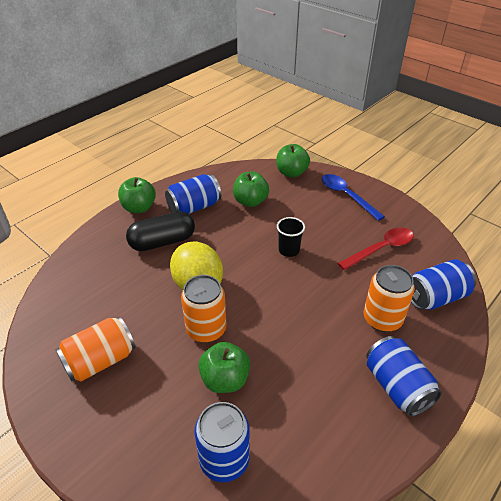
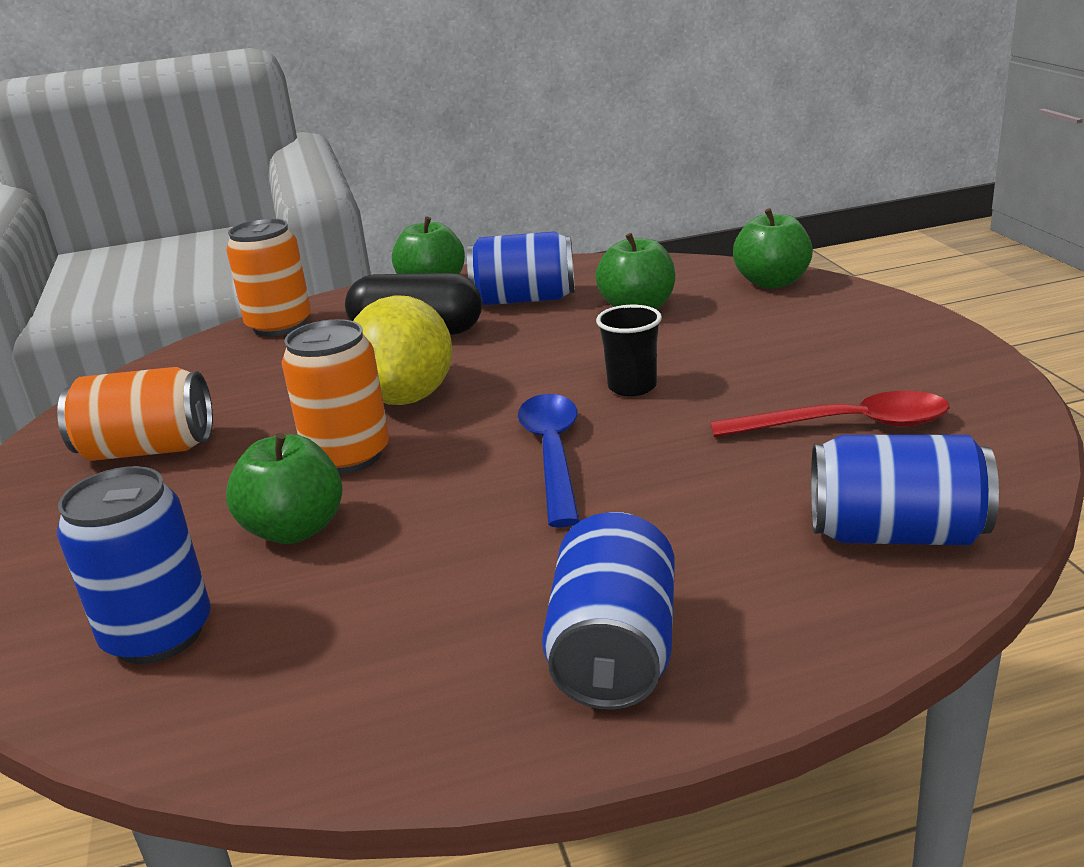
camera: 35 degrees right, 15 degrees down
blue spoon [322,174,385,221] -> blue spoon moved to [518,394,580,527]
orange can [364,265,415,332] -> orange can moved to [226,218,311,337]

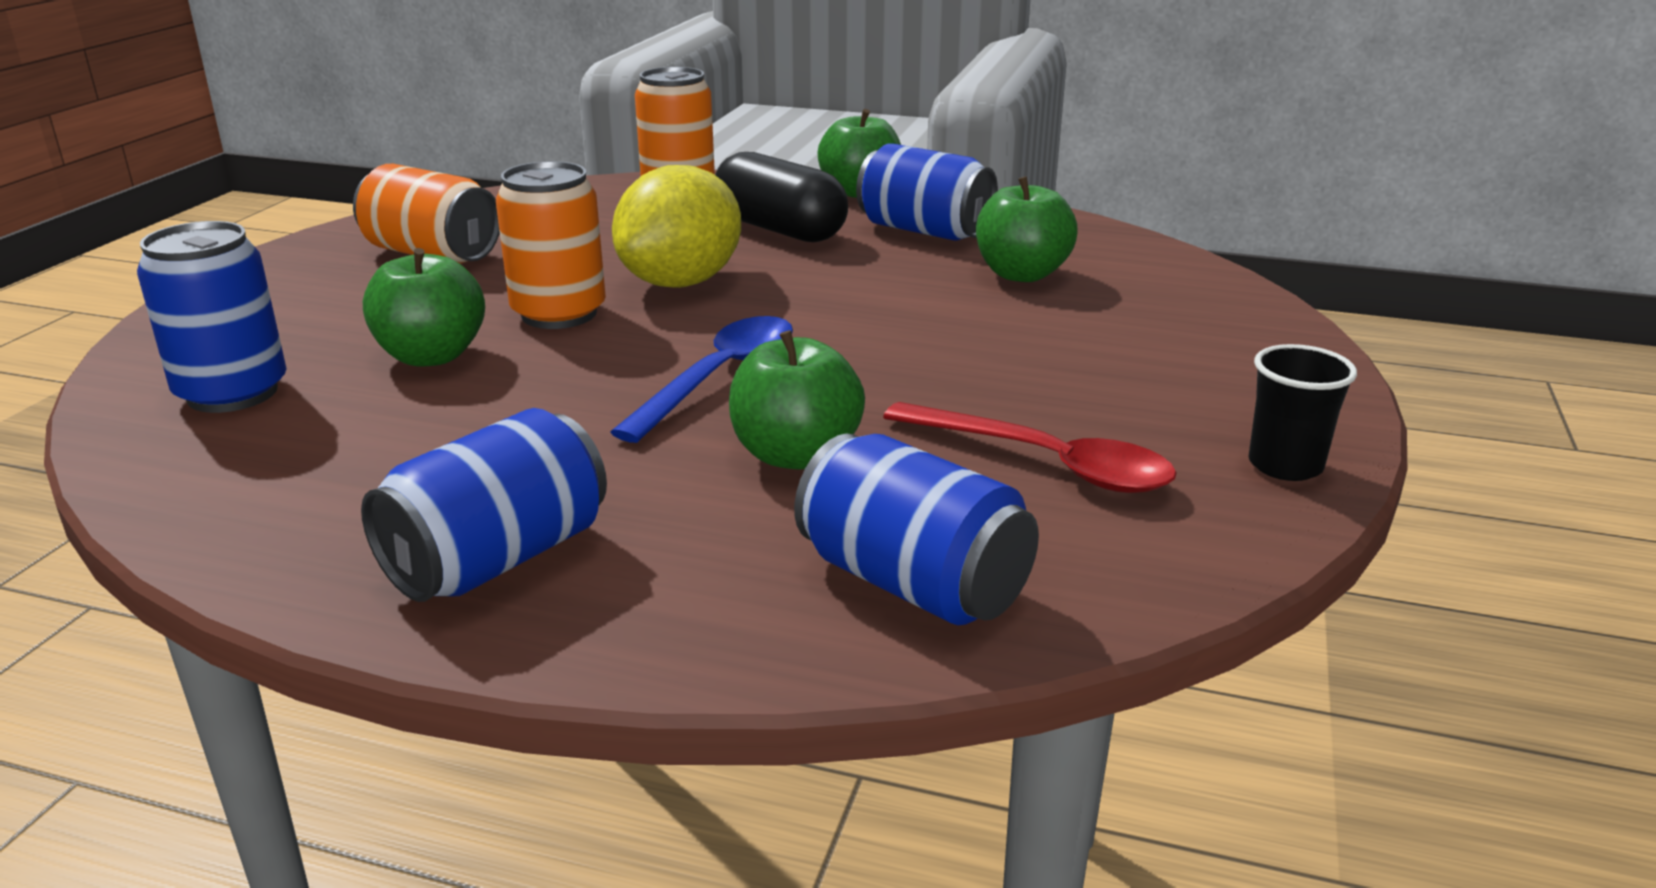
camera: 30 degrees right, 0 degrees up
black cup [596,305,662,396] -> black cup moved to [1248,344,1357,481]
green apple [733,208,813,289] -> green apple moved to [729,330,865,470]

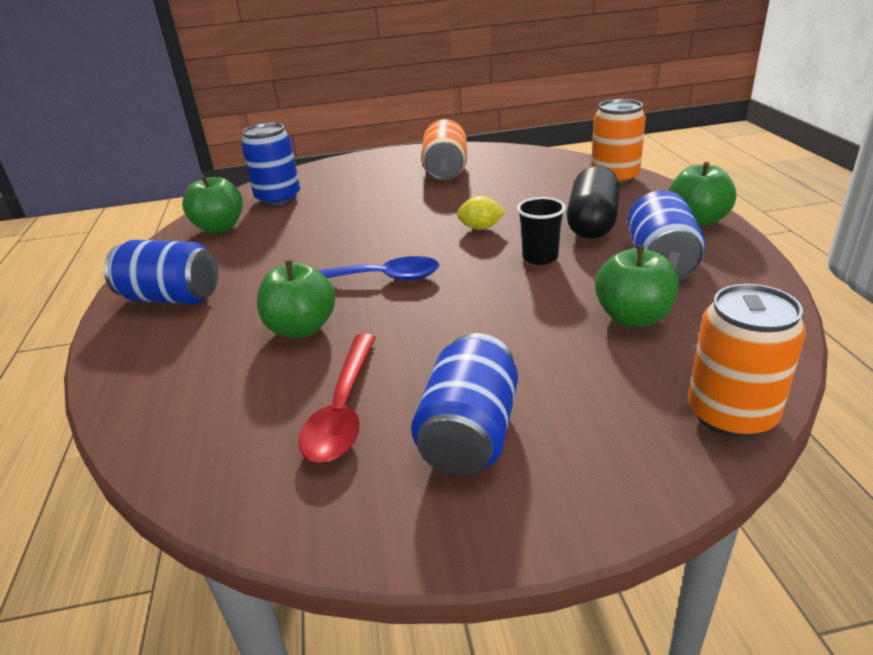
camera: 65 degrees right, 5 degrees up
green apple [363,248,485,367] -> green apple moved to [182,175,243,234]
orange can [496,161,606,329] -> orange can moved to [688,284,806,439]
yellow lemon [612,165,741,288] -> yellow lemon [457,196,505,230], size x0.47
blue can [794,433,1039,625] -> blue can moved to [411,333,518,476]
black cup [1248,344,1357,481] -> black cup moved to [517,197,566,265]

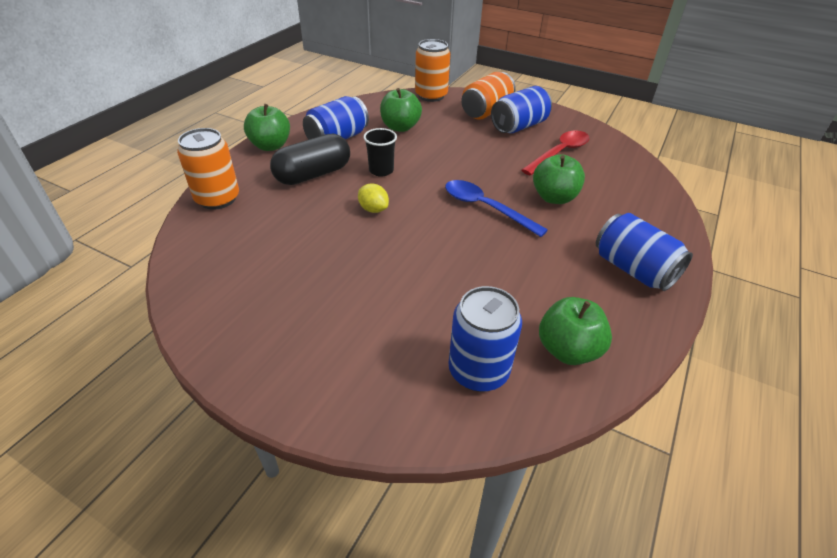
camera: 145 degrees left, 10 degrees up
orange can [421,119,467,180] -> orange can moved to [461,72,516,120]

